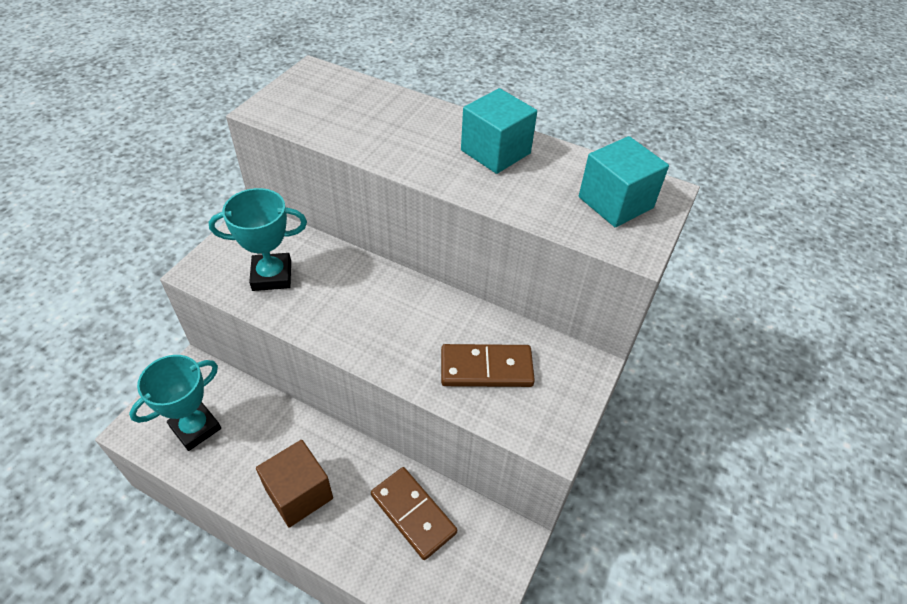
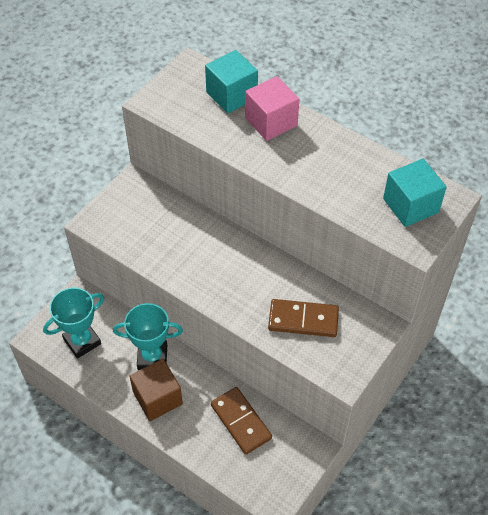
camera: 10 degrees right, 5 degrees up
turquoise trophy [209,188,307,291] -> turquoise trophy moved to [113,303,183,370]
turquoise cube [461,88,537,174] -> turquoise cube moved to [205,50,258,113]
none -> pink cube [245,76,299,141]

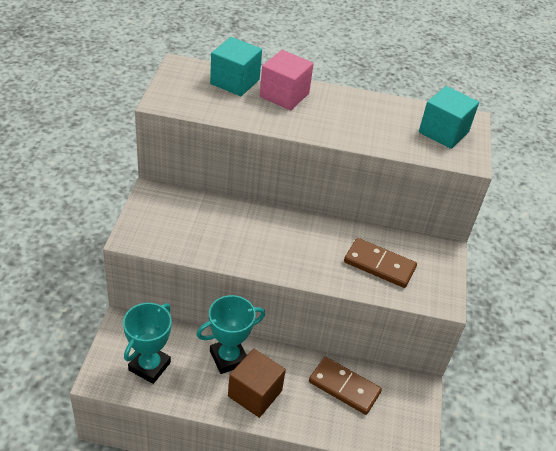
camera: 30 degrees left, 10 degrees down
brown domino [268,299,339,337] -> brown domino turned 45 degrees clockwise [344,238,417,288]

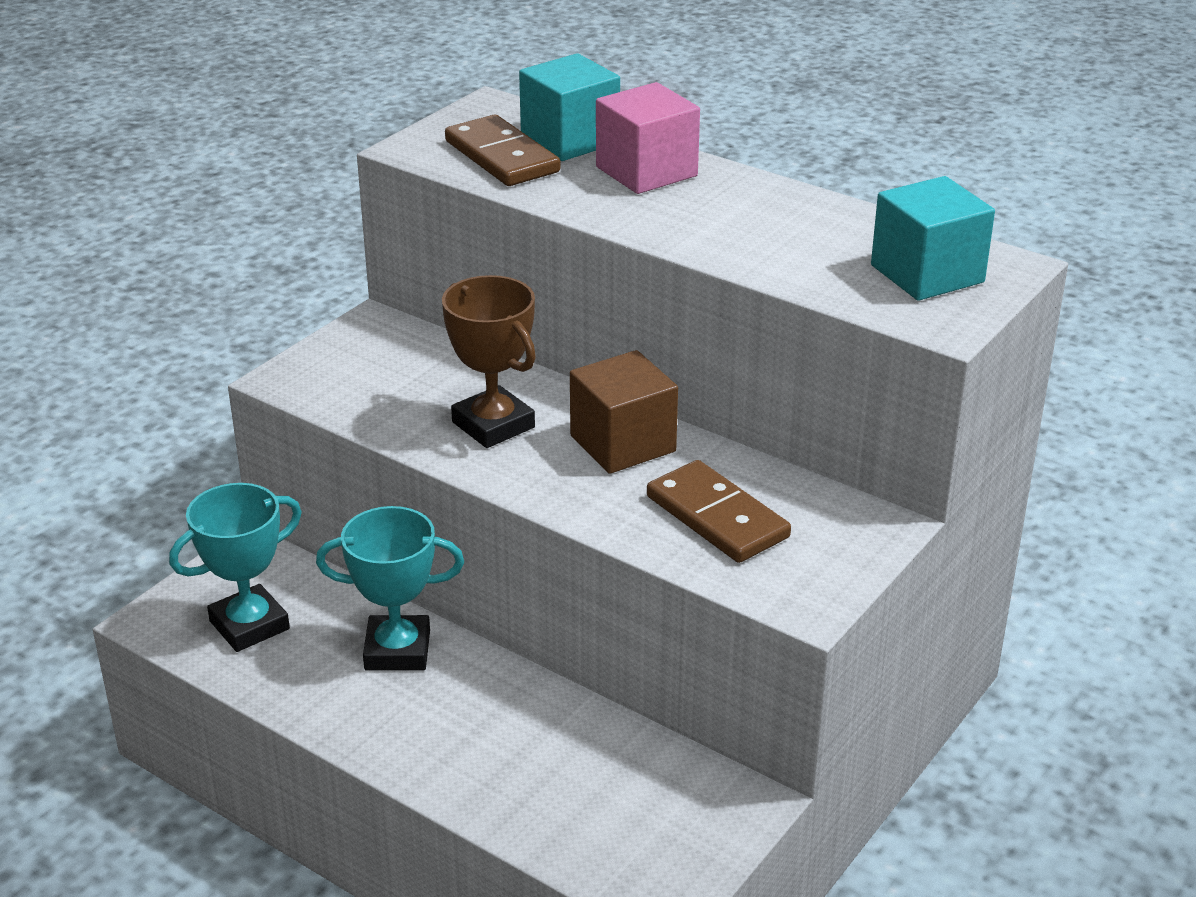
camera: 30 degrees right, 10 degrees down
brown cube [228,349,286,418] -> brown cube moved to [570,350,678,474]
brown domino [309,357,382,415] -> brown domino moved to [445,115,560,186]
none -> brown trophy [442,275,536,448]

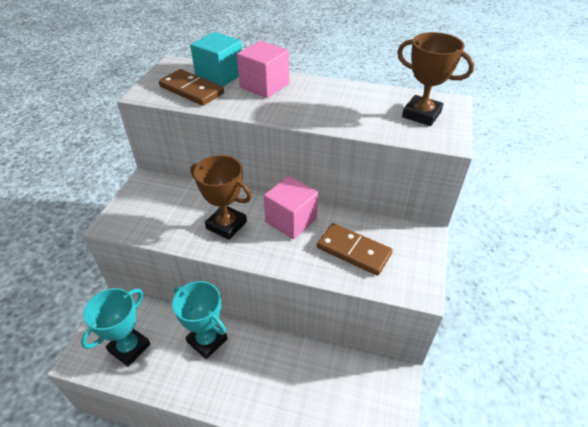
camera: 20 degrees left, 10 degrees up
turquoise trophy [316,506,464,671] -> turquoise trophy turned 60 degrees clockwise [172,281,228,359]
brown cube [570,350,678,474] -> pink cube [264,176,318,239]
turquoise cube [871,176,995,301] -> brown trophy [397,32,474,126]

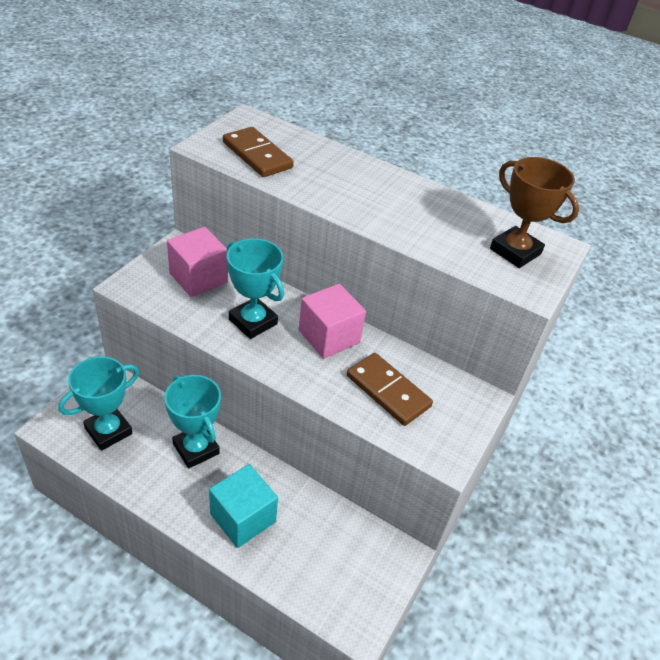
camera: 10 degrees right, 0 degrees up
turquoise cube [190,32,242,87] -> turquoise cube moved to [209,464,278,548]
brown trophy [190,155,252,240] -> turquoise trophy [227,238,284,339]
pink cube [237,41,289,98] -> pink cube moved to [167,227,228,297]

